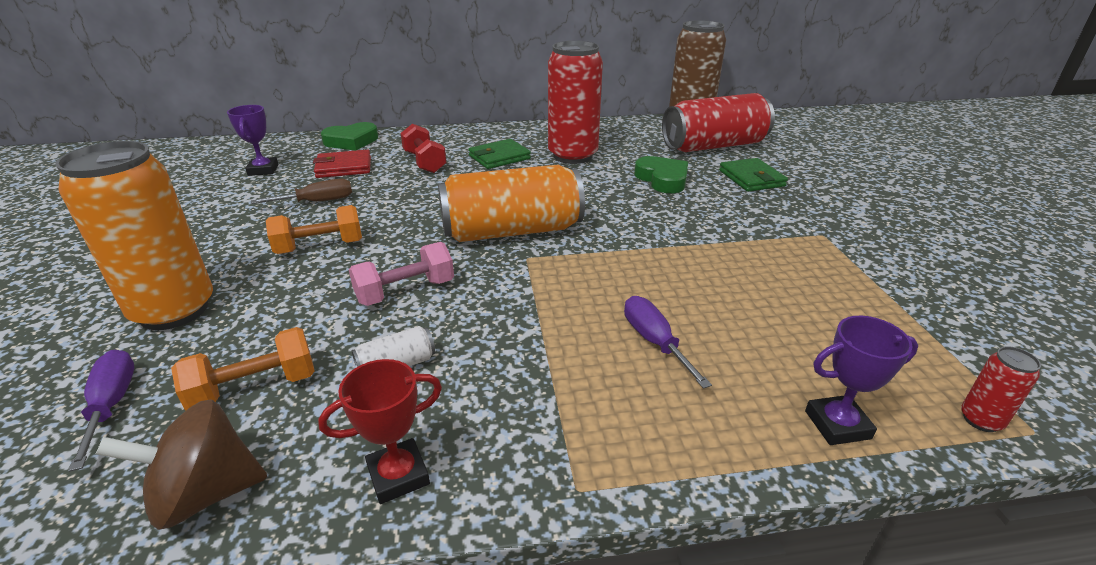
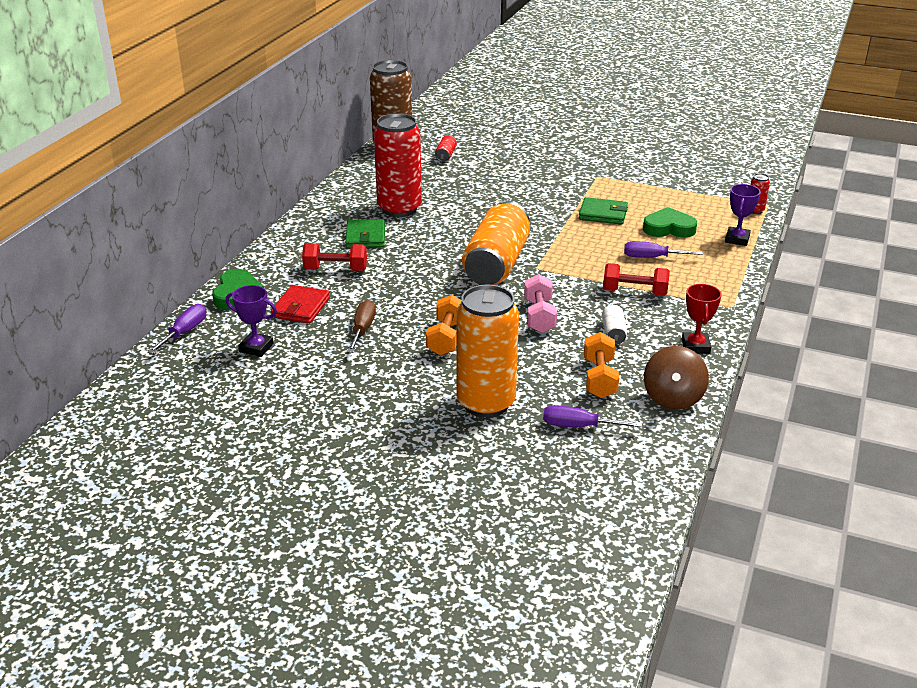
camera: 60 degrees left, 0 degrees up
green heart [634,156,688,193] -> green heart moved to [643,207,697,238]
red can [662,93,775,152] -> red can [435,135,457,162], size x0.40
green wallet [719,158,788,192] -> green wallet moved to [579,197,628,225]
none -> purple screwdriver [147,304,206,354]
none -> red dumbbell [603,263,670,296]

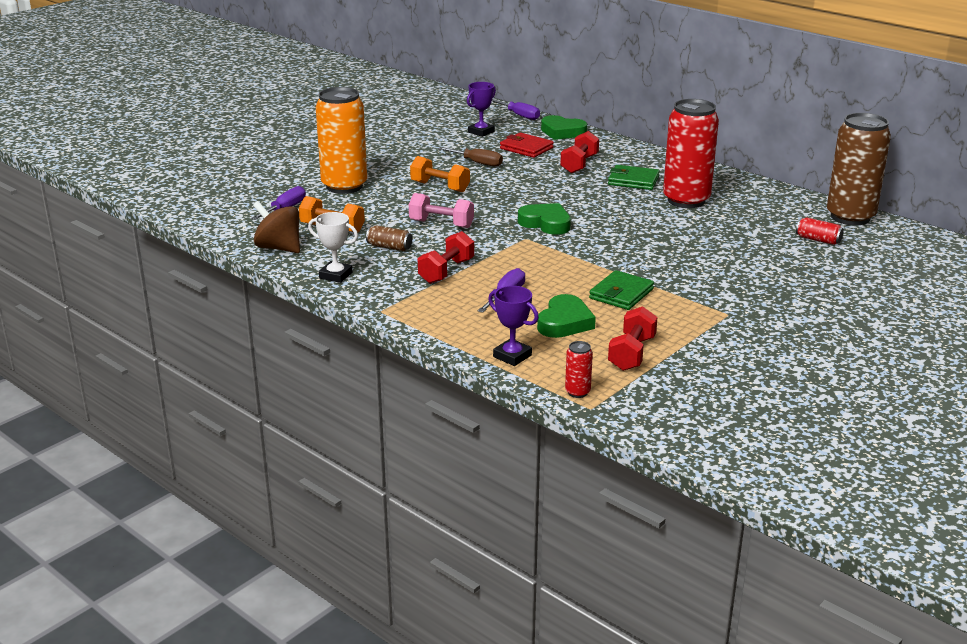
camera: 110 degrees right, 5 degrees down
orange can [462,201,530,285] -> green heart [518,203,571,235]
white can [602,305,627,344] -> brown can [366,225,412,251]
red trophy [682,284,722,354] -> white trophy [308,212,358,283]
none -> red dumbbell [608,306,657,371]

